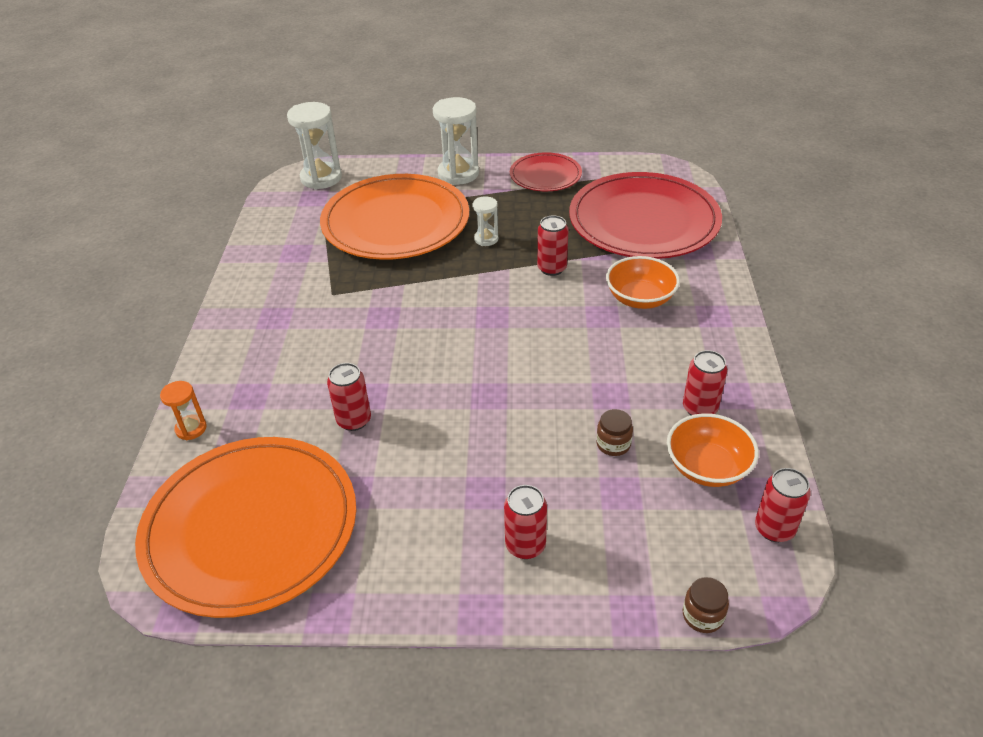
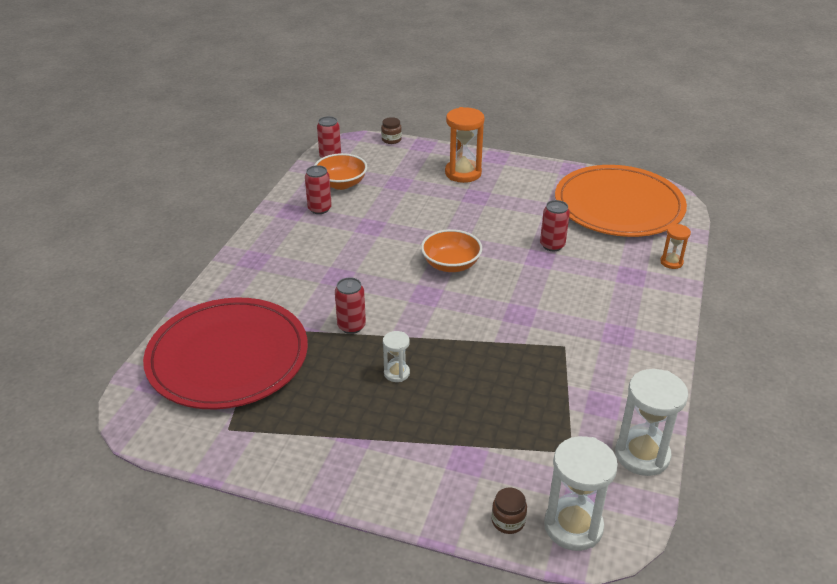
camera: 165 degrees left, 5 degrees down
orange plate [320,174,469,260] -> none
white hourglass [433,97,479,185] -> white hourglass moved to [615,369,688,476]
red can [504,485,547,559] -> orange hourglass [445,107,485,183]
red plate [510,152,582,191] -> none
brown jar [596,409,633,456] -> brown jar moved to [492,487,527,534]
orange bowl [606,256,680,309] -> orange bowl moved to [421,229,482,272]

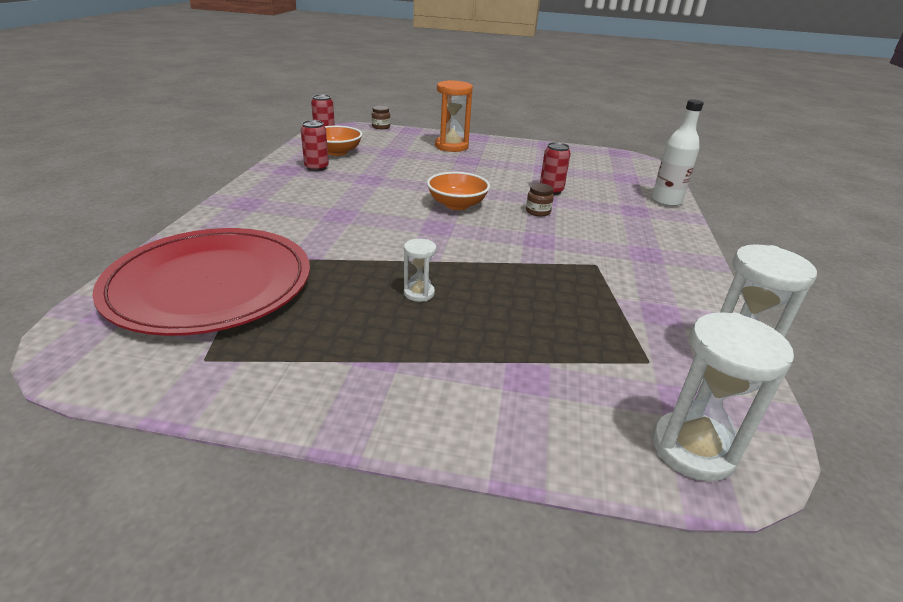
camera: 10 degrees left, 5 degrees down
red can [335,277,366,334] -> none
brown jar [492,487,527,534] -> brown jar moved to [526,183,554,217]
orange plate [555,165,687,237] -> none
orange hourglass [660,224,691,269] -> white bottle [652,99,704,206]

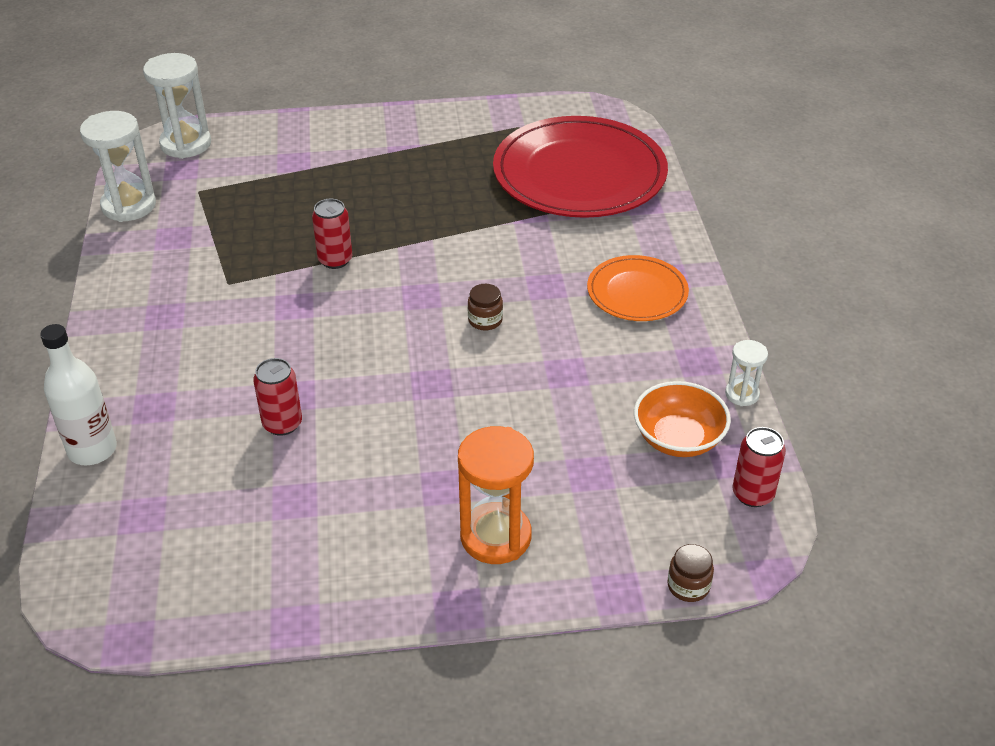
camera: 165 degrees right, 10 degrees up
red can [301,120,329,171] -> red can moved to [312,199,352,269]
white hourglass [404,239,437,302] -> white hourglass moved to [725,340,768,406]
orange bowl [427,172,490,210] -> none
brown jar [526,183,554,217] -> brown jar moved to [468,284,503,331]
none -> orange plate [587,255,689,321]

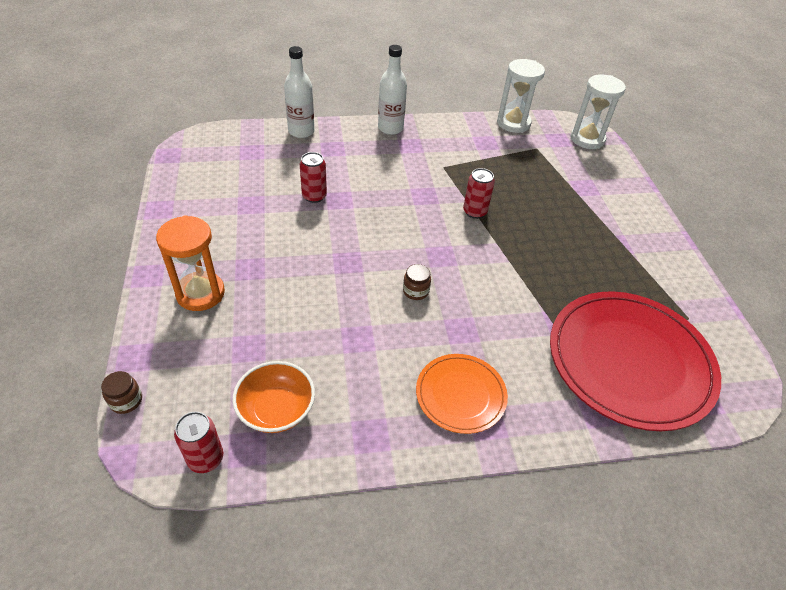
camera: 85 degrees right, 5 degrees up
white hourglass [725,340,768,406] -> none
none -> white bottle [378,45,407,135]

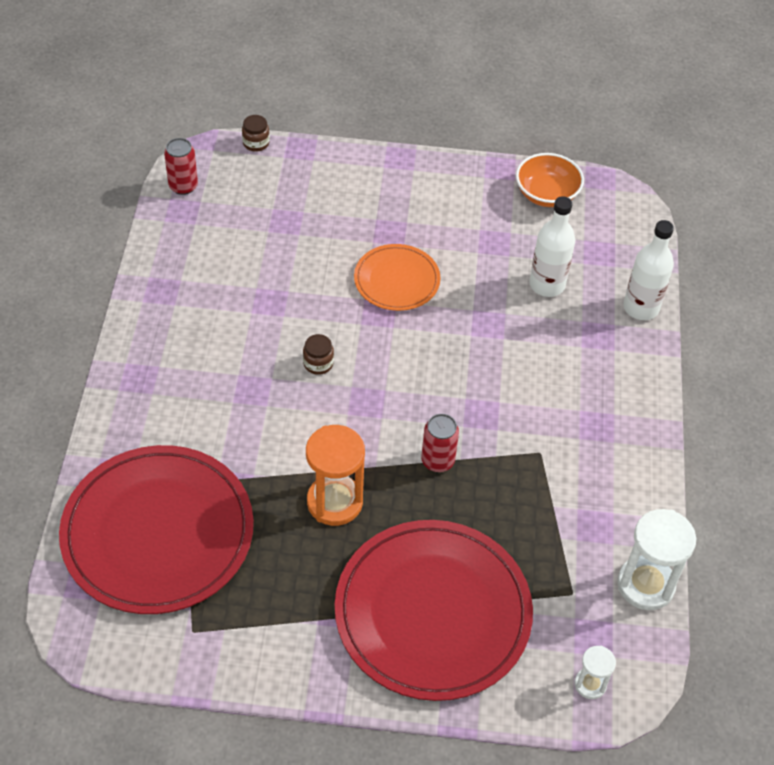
camera: 105 degrees right, 5 degrees up
orange hourglass [156,215,225,311] -> orange hourglass moved to [306,425,365,526]
orange bowl [232,361,315,433] -> orange bowl moved to [516,153,584,207]
red can [300,152,327,203] -> none
white bottle [378,45,407,135] -> white bottle moved to [529,196,575,297]
orange plate [416,354,508,434] -> orange plate moved to [354,244,440,311]
white hourglass [570,74,626,149] -> white hourglass [575,646,616,699], size x0.53
none -> red plate [335,520,533,701]

